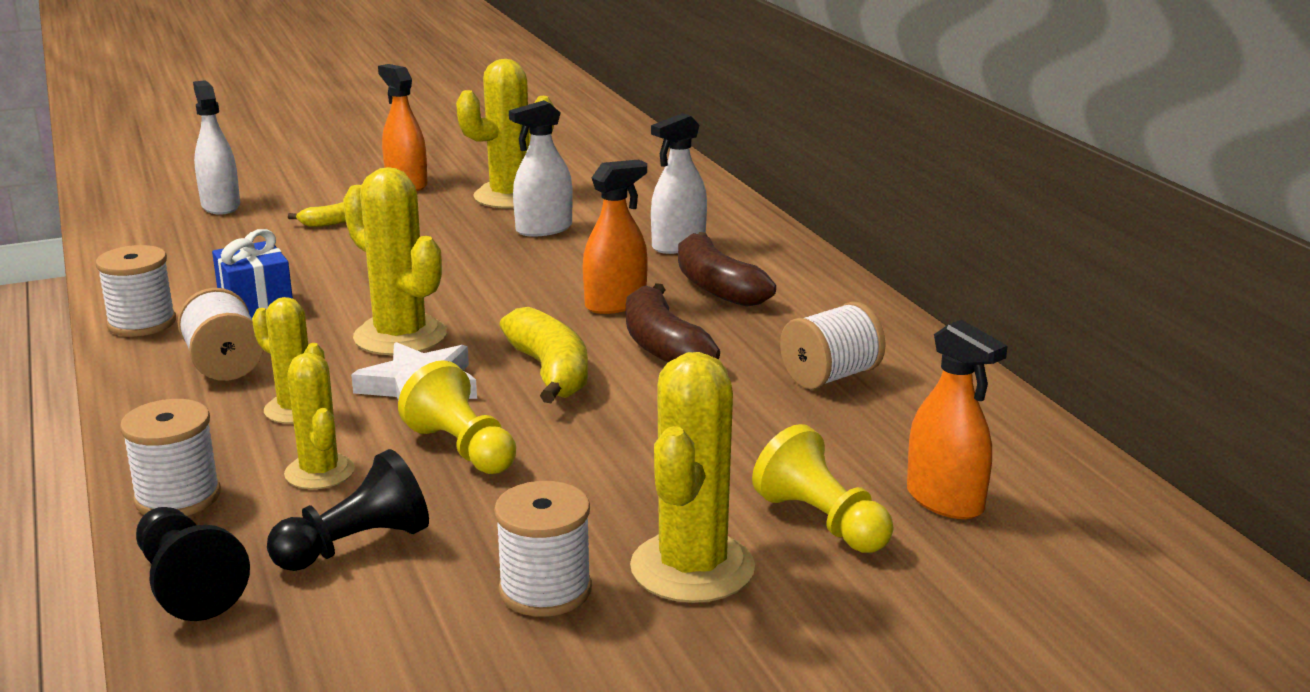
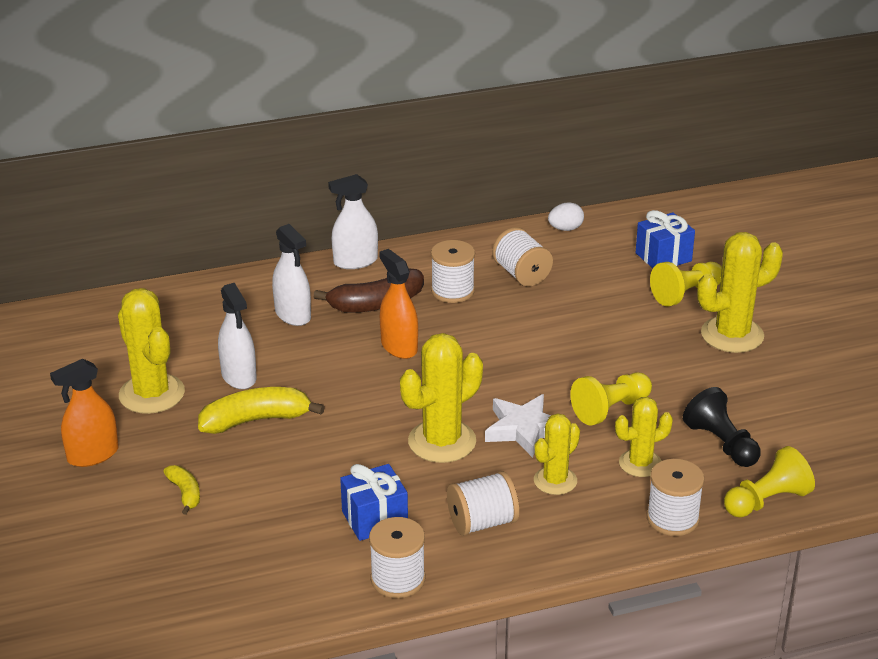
camera: 85 degrees left, 10 degrees up
black pawn [136,507,250,621] -> yellow pawn [724,446,815,518]
white spray bottle [193,80,240,215] -> white spray bottle moved to [328,174,378,269]
white spool [494,481,592,617] -> white spool moved to [431,240,475,303]
yellow banana [499,307,588,403] -> yellow banana moved to [198,387,325,434]
brown banana [626,283,720,363] -> none
yellow cactus [630,352,755,603] -> yellow cactus turned 45 degrees counterclockwise [697,232,783,353]
orange spray bottle [907,320,1008,519] -> blue gift [635,210,695,268]
none -> white egg [548,202,584,231]

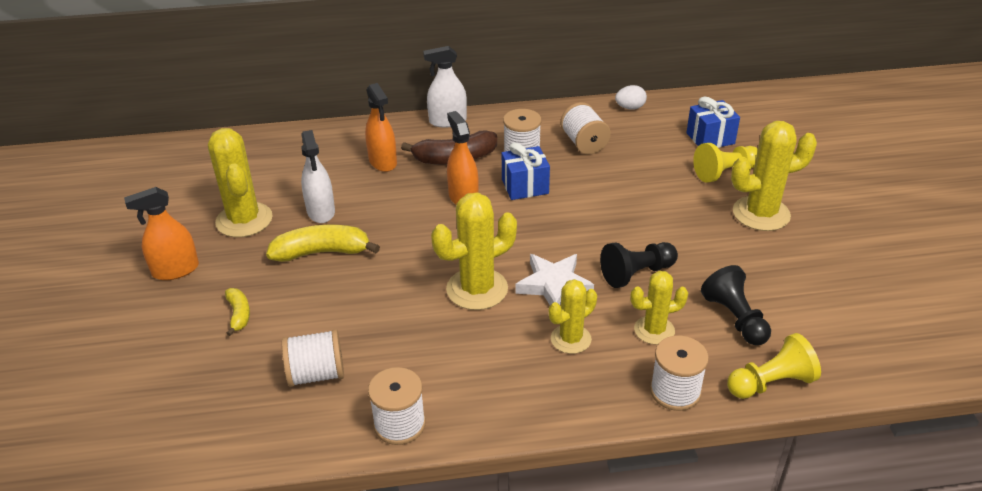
camera: 10 degrees right, 5 degrees up
white spray bottle [272,224,311,326] -> orange spray bottle [365,83,397,172]
blue gift [340,464,408,541] -> blue gift moved to [502,143,550,200]
white spool [447,471,519,536] -> white spool moved to [282,329,344,387]
yellow pawn [570,372,652,425] -> black pawn [600,242,678,288]

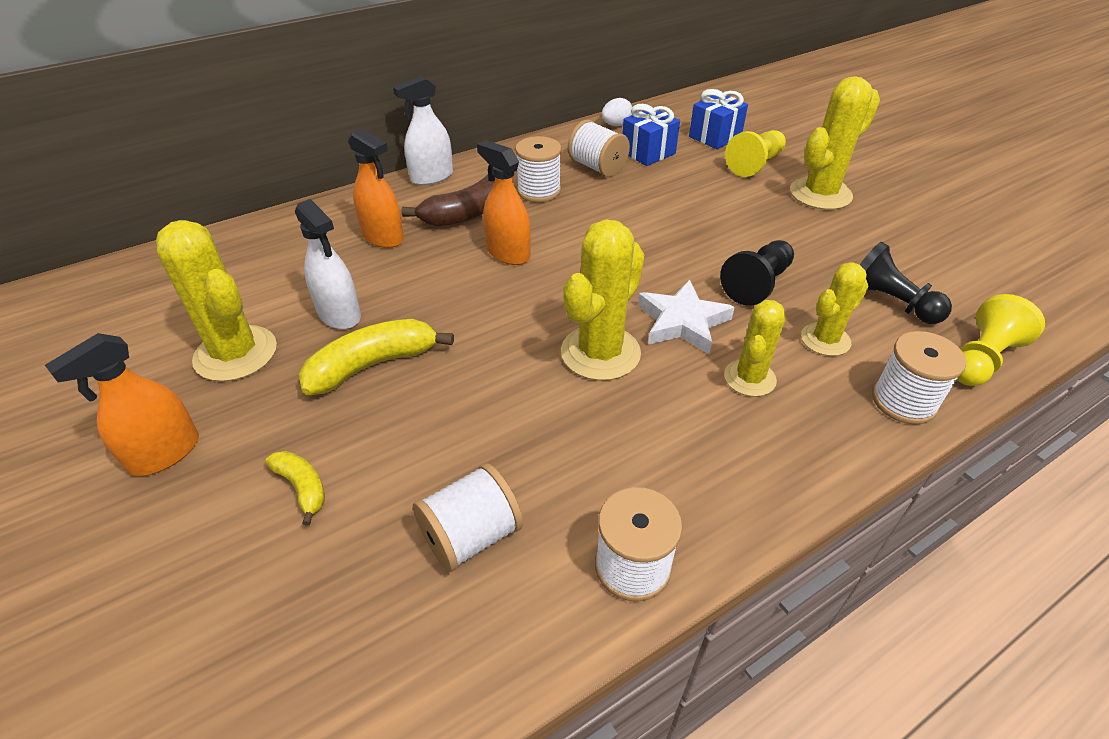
camera: 25 degrees left, 5 degrees up
blue gift [502,143,550,200] -> blue gift moved to [623,104,680,166]

